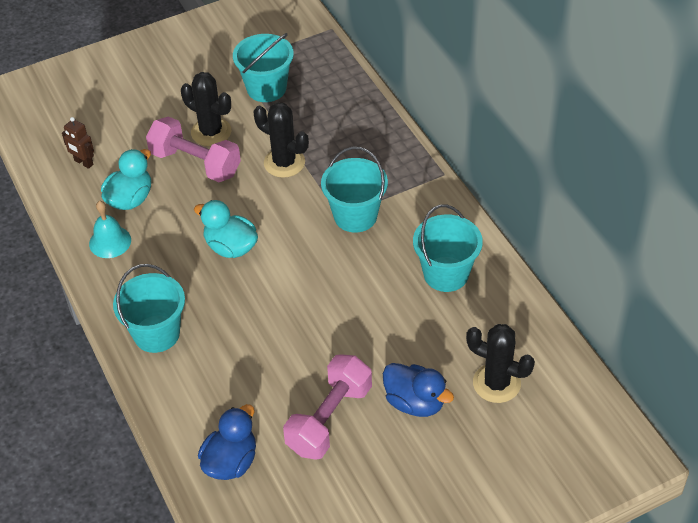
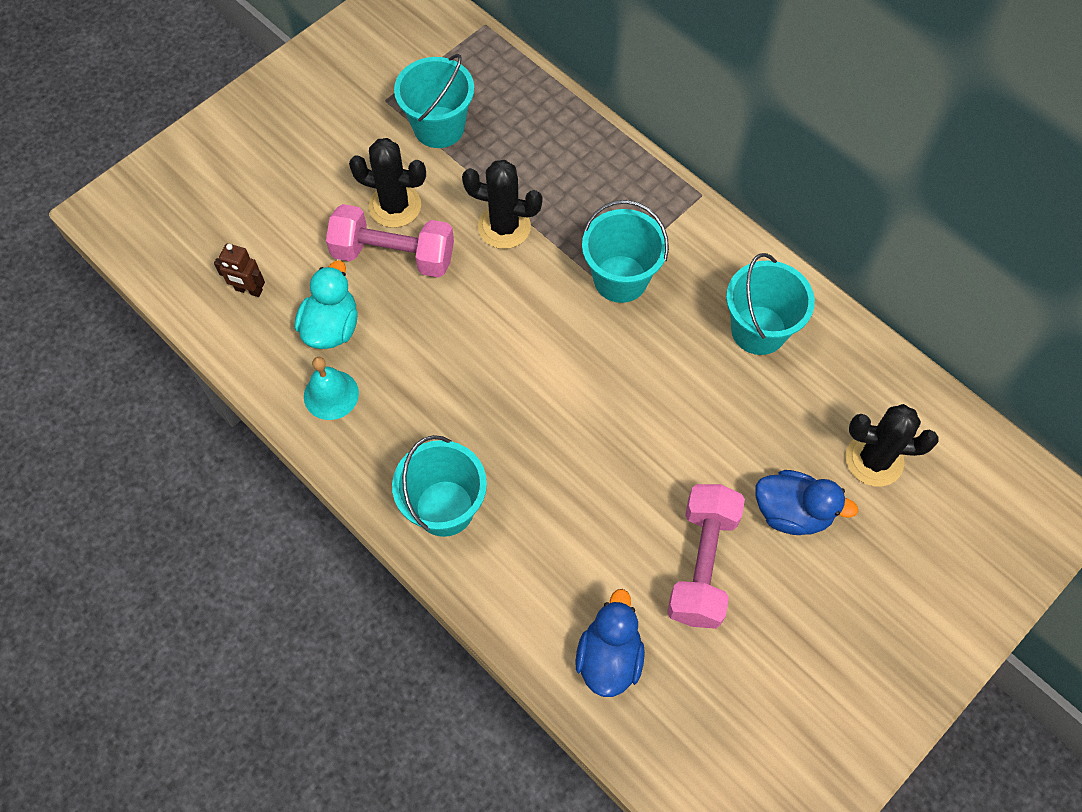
camera: 20 degrees left, 15 degrees up
turquoise duck [194,200,258,258] -> none

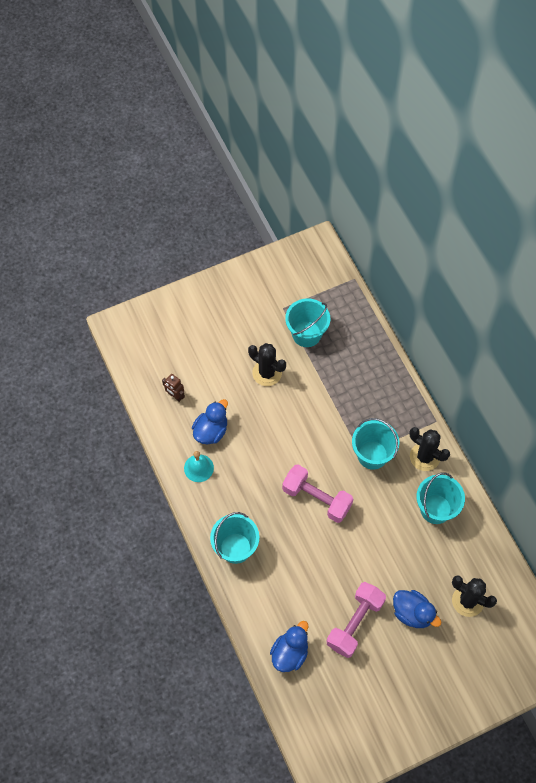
camera: 20 degrees right, 0 degrees up
turquoise duck [295,260,358,349] -> blue duck [192,399,228,444]
pink dumbbell [326,204,454,278] -> pink dumbbell moved to [282,464,353,523]
black cactus [462,160,542,249] -> black cactus moved to [409,427,450,471]

